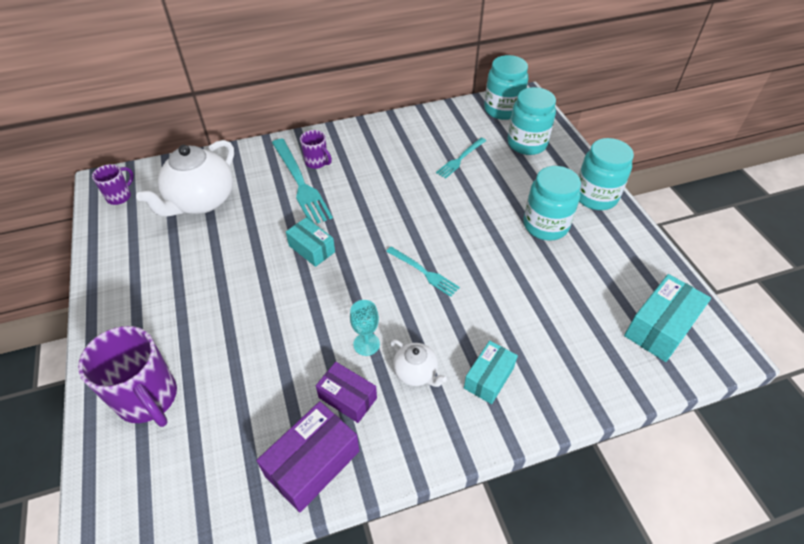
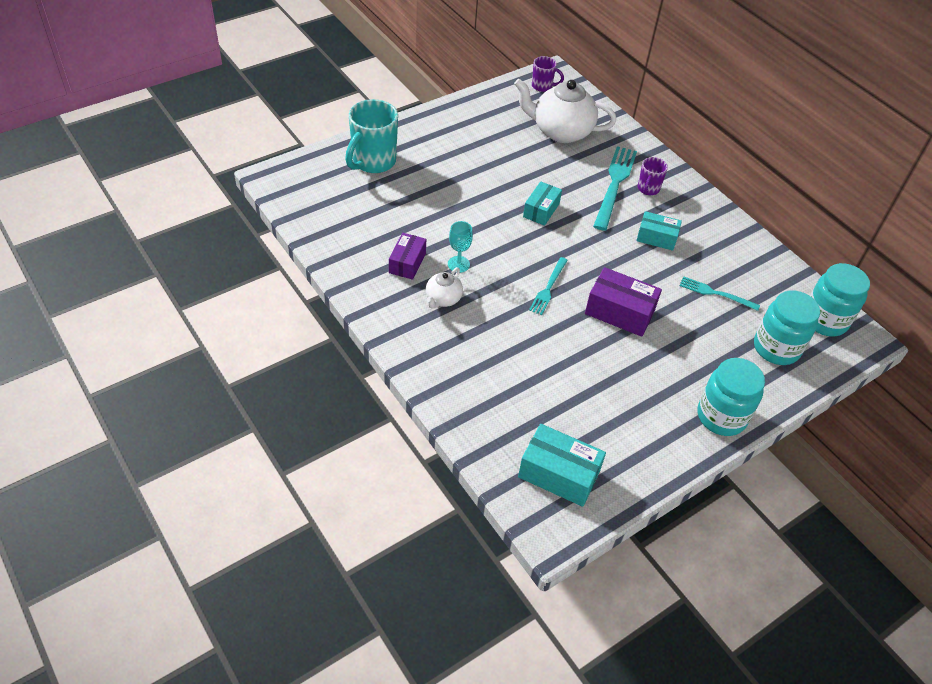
camera: 70 degrees right, 0 degrees up
purple mug [78,326,177,427] -> turquoise mug [345,99,398,173]
purple box [256,401,359,513] -> purple box moved to [585,267,662,337]
turquoise fork [272,139,333,224] -> turquoise fork turned 150 degrees clockwise [593,146,637,231]
turquoise box [464,341,518,404] -> turquoise box moved to [636,211,682,251]
turquoise jar [524,166,581,241] -> none

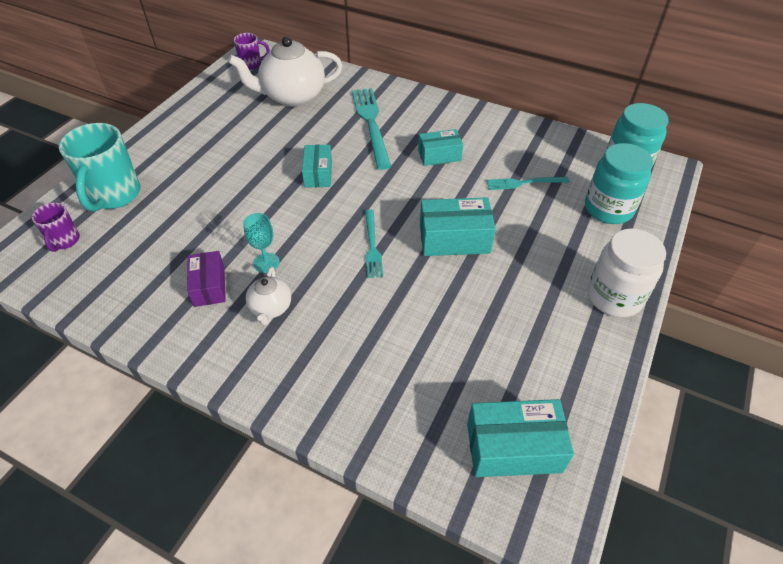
camera: 25 degrees left, 0 degrees up
purple box [585,267,662,337] -> turquoise box [420,197,496,256]
purple mug [638,157,668,195] -> purple mug moved to [32,203,80,252]
turquoise jar [698,358,765,436] -> white jar [587,228,666,317]

